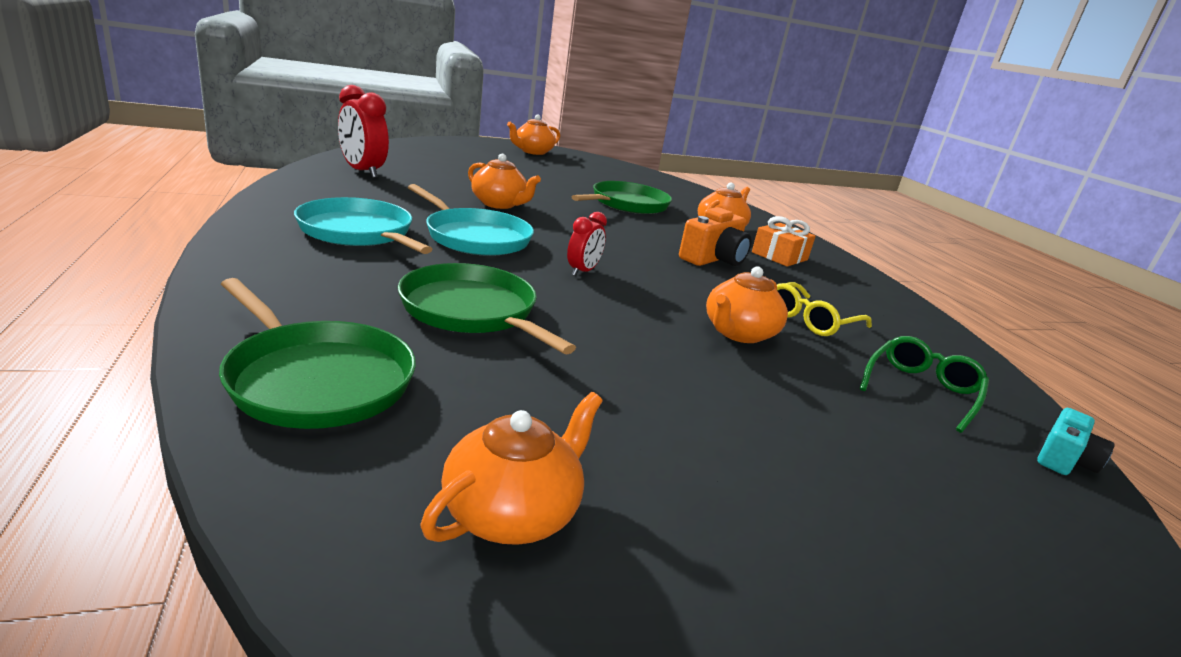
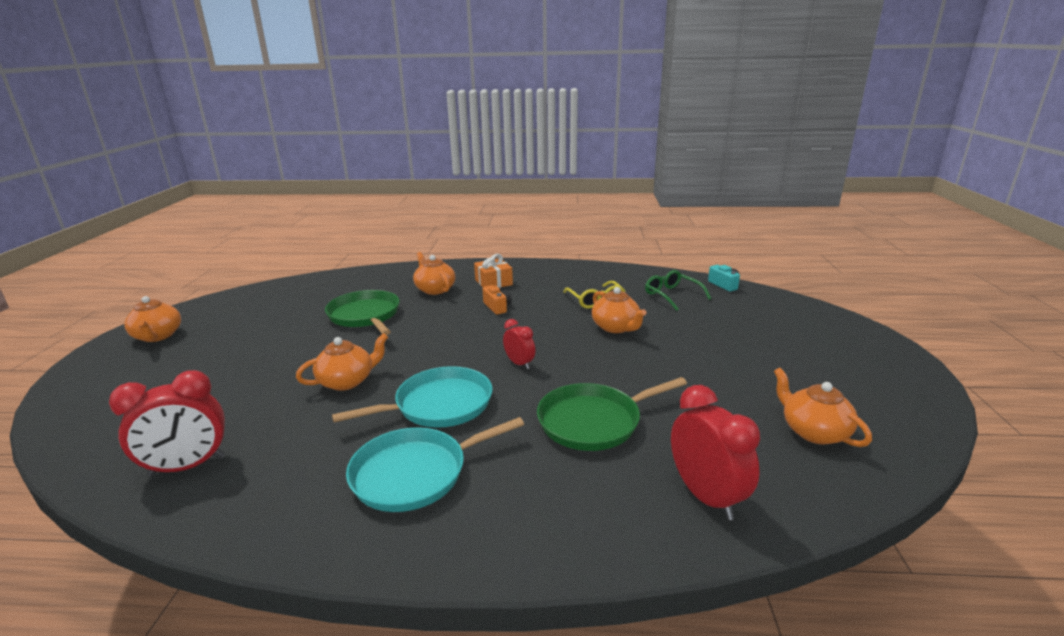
camera: 65 degrees left, 0 degrees up
green pan [219,278,416,429] -> red clock [671,385,760,520]
orange camera [679,207,752,266] -> orange camera [482,285,512,315], size x0.62

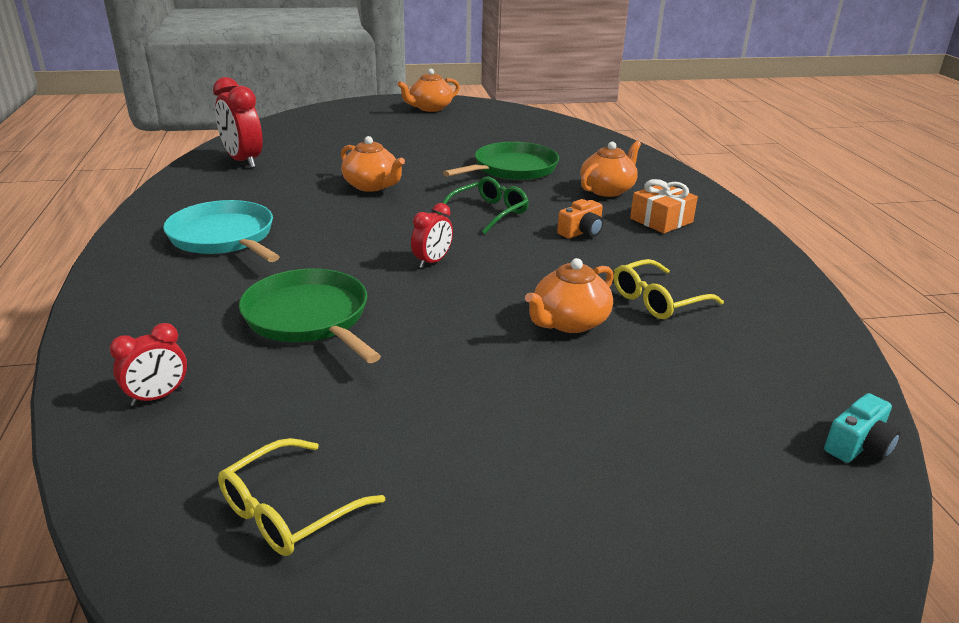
camera: 75 degrees right, 5 degrees up
turquoise pan [332,366,492,428] -> none
green glasses [645,270,711,311] -> green glasses moved to [437,177,529,234]
red clock [671,385,760,520] -> red clock [110,323,187,406], size x0.57
orange teapot [774,368,872,447] -> yellow glasses [218,438,385,556]

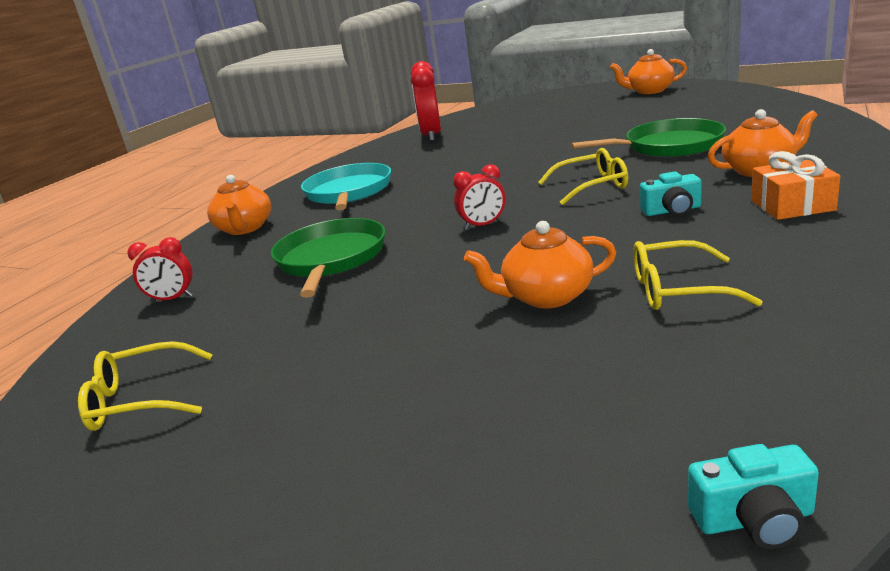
camera: 40 degrees right, 5 degrees down
orange teapot [341,136,405,192] -> orange teapot moved to [207,175,271,235]
green glasses [437,177,529,234] -> yellow glasses [538,148,628,205]
orange camera [557,199,603,239] -> turquoise camera [640,172,702,216]

